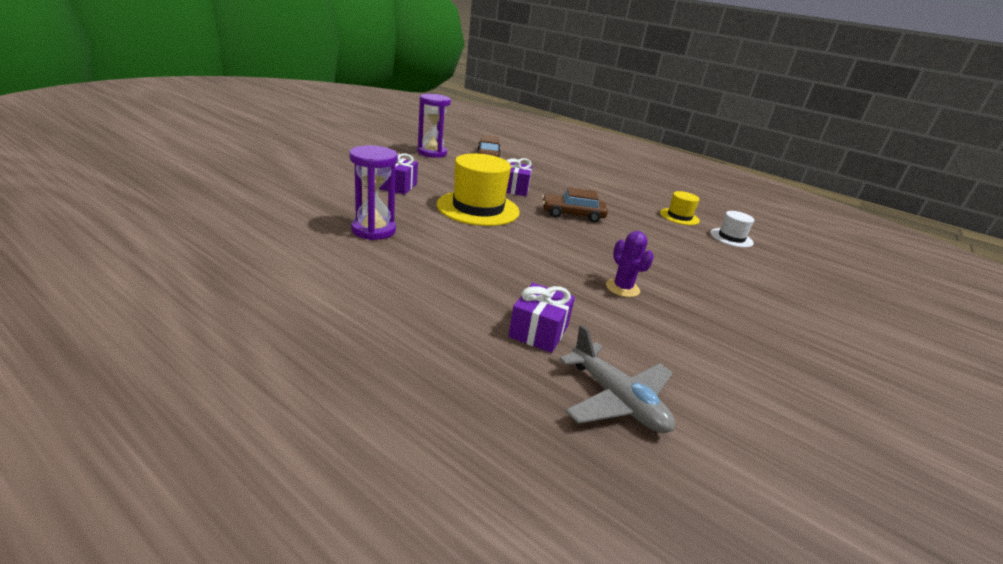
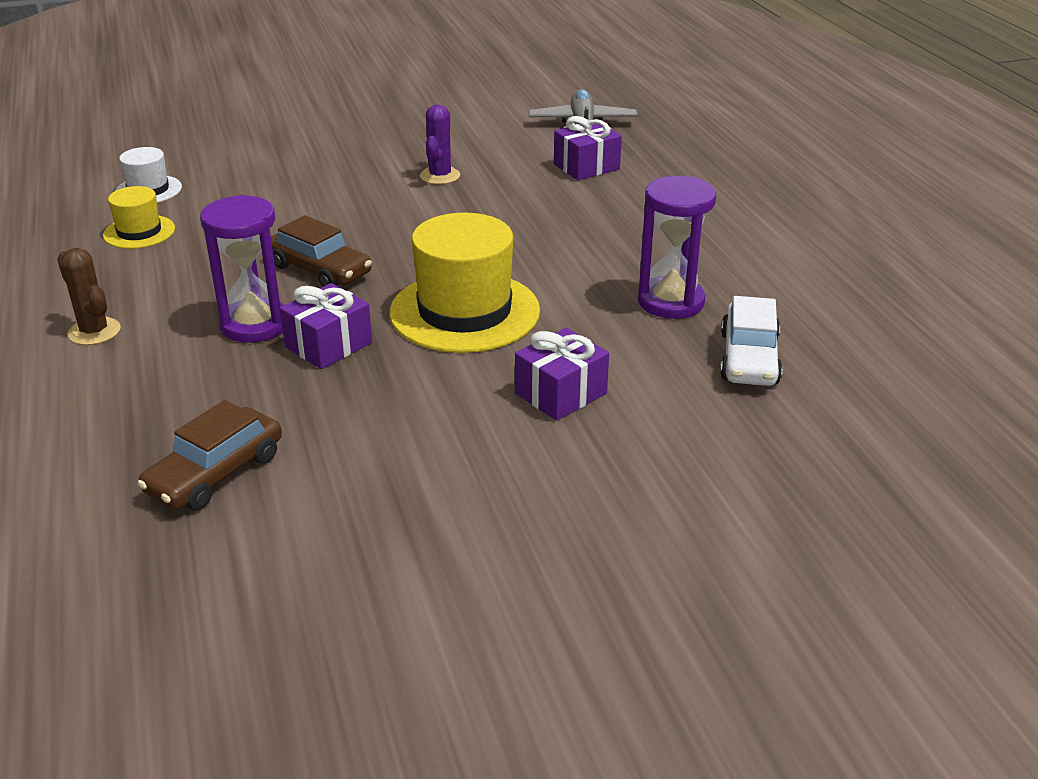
camera: 140 degrees left, 5 degrees up
purple hourglass [417,94,451,158] -> purple hourglass moved to [200,195,284,343]
none -> brown cactus [57,248,121,345]
none -> white car [720,296,783,386]

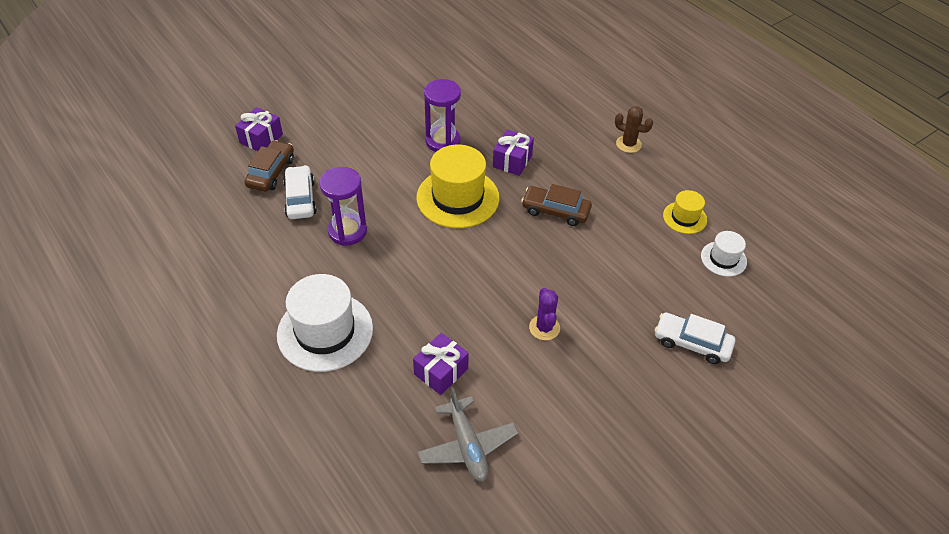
camera: 160 degrees right, 15 degrees up
brown car [137,400,282,510] -> brown car moved to [244,140,294,192]
purple hourglass [200,195,284,343] -> purple hourglass moved to [424,79,461,152]
purple gift [515,328,609,421] -> purple gift moved to [235,107,283,151]
none -> white hat [277,274,373,372]
none -> white car [655,312,735,364]

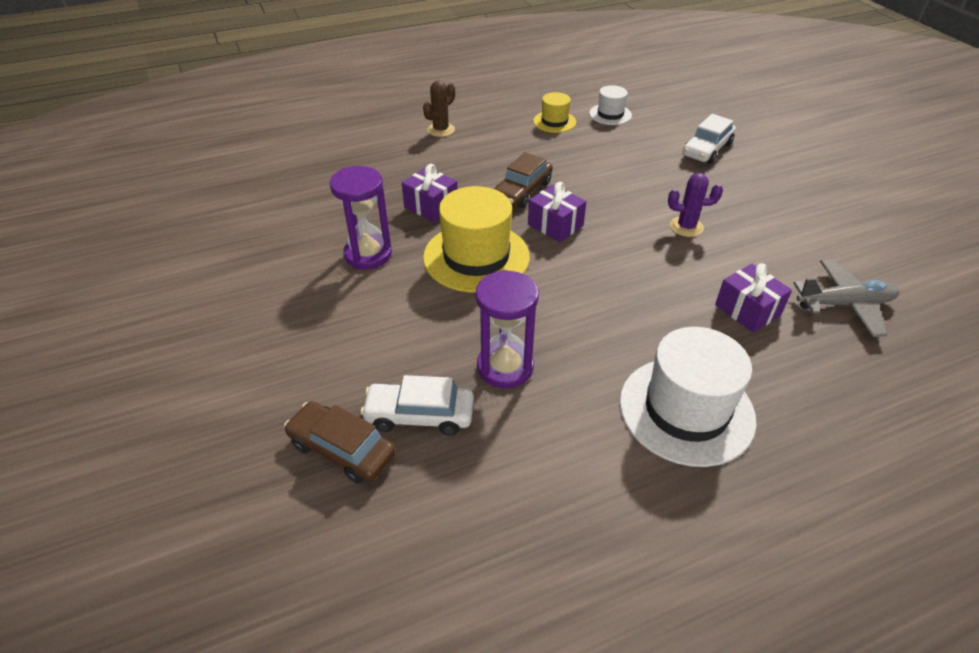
camera: 75 degrees left, 5 degrees down
purple gift [235,107,283,151] -> purple gift moved to [528,182,587,242]

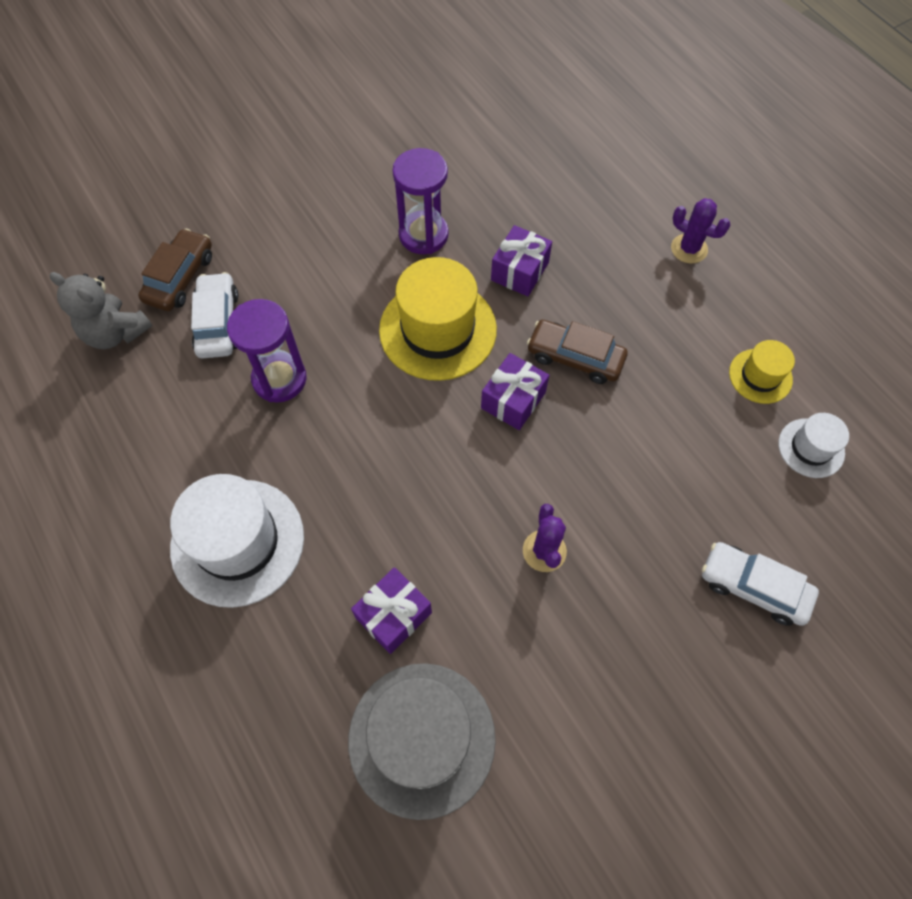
camera: 80 degrees right, 20 degrees up
brown cactus [423,81,455,137] -> purple cactus [671,198,730,264]
grey plane [793,259,899,337] -> grey hat [348,663,496,820]
none -> grey teddy bear [50,272,153,349]

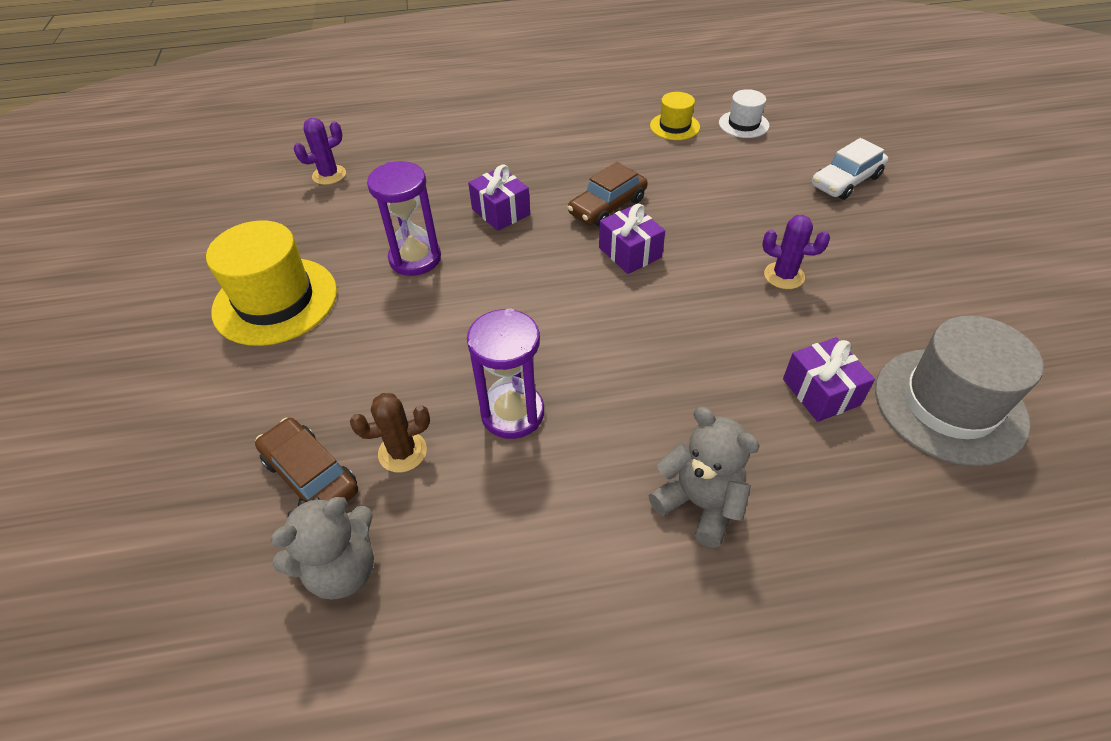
camera: 65 degrees left, 15 degrees down
white hat [170,474,304,608] -> grey teddy bear [649,407,760,548]
white car [191,272,238,359] -> brown cactus [350,393,430,473]
yellow hat [379,257,497,381] -> yellow hat moved to [206,220,337,346]
purple cactus [671,198,730,264] -> purple cactus moved to [294,118,346,185]

